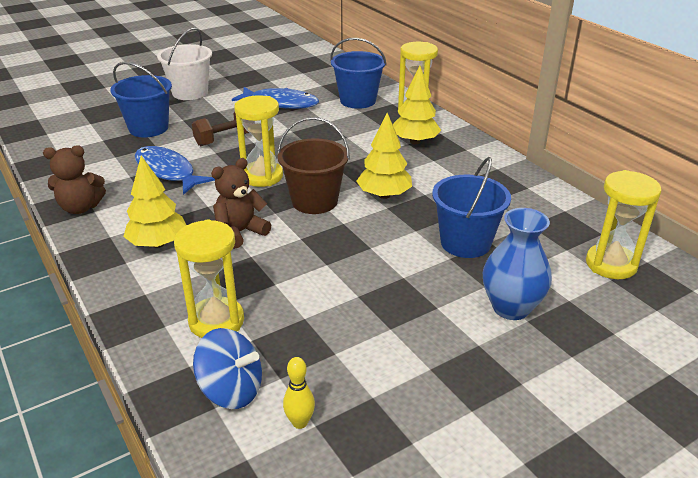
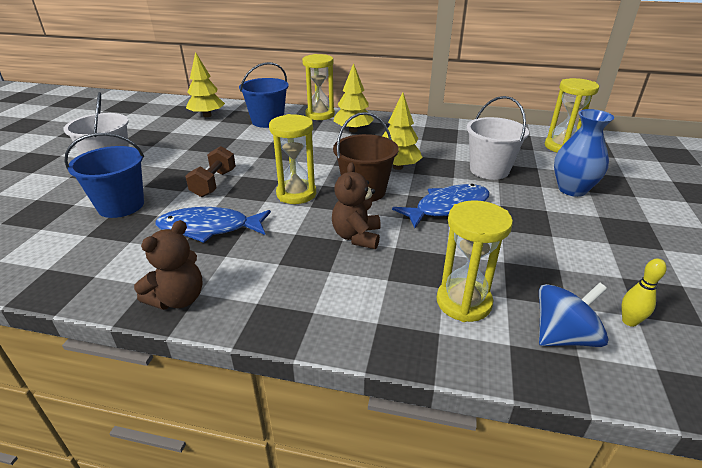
camera: 45 degrees left, 0 degrees up
yellow tree [123,156,186,248] -> yellow tree moved to [186,52,225,117]
blue fish [232,87,319,109] -> blue fish moved to [392,184,490,228]
blue bucket [432,157,511,258] -> white bucket [466,96,529,180]

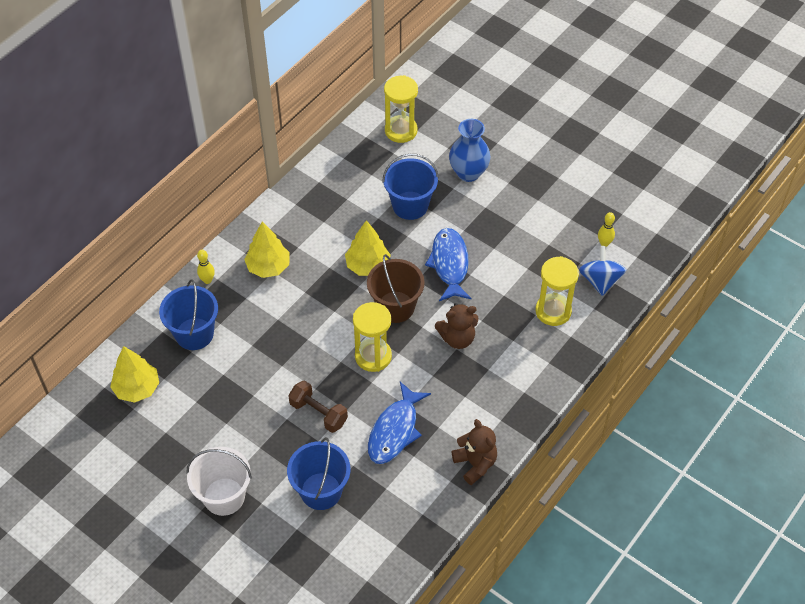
camera: 65 degrees left, 20 degrees up
yellow hourglass [302,54,335,120] -> yellow bowling pin [197,250,215,284]
brown teddy bear [332,162,381,249] -> brown teddy bear turned 45 degrees counterclockwise [435,303,478,349]
white bucket [466,96,529,180] -> blue bucket [382,154,439,220]

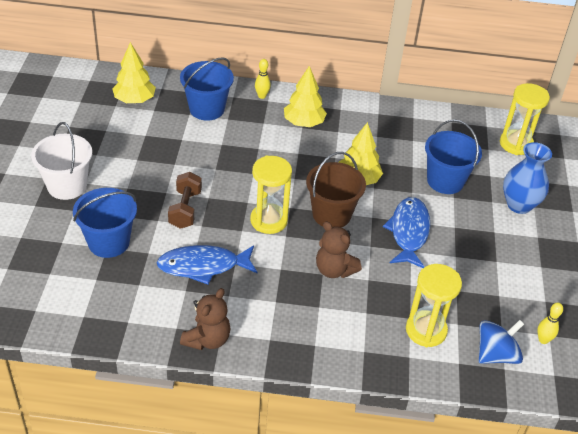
camera: 55 degrees right, 10 degrees down
blue fish [425,228,472,301] -> blue fish turned 45 degrees counterclockwise [383,197,430,268]

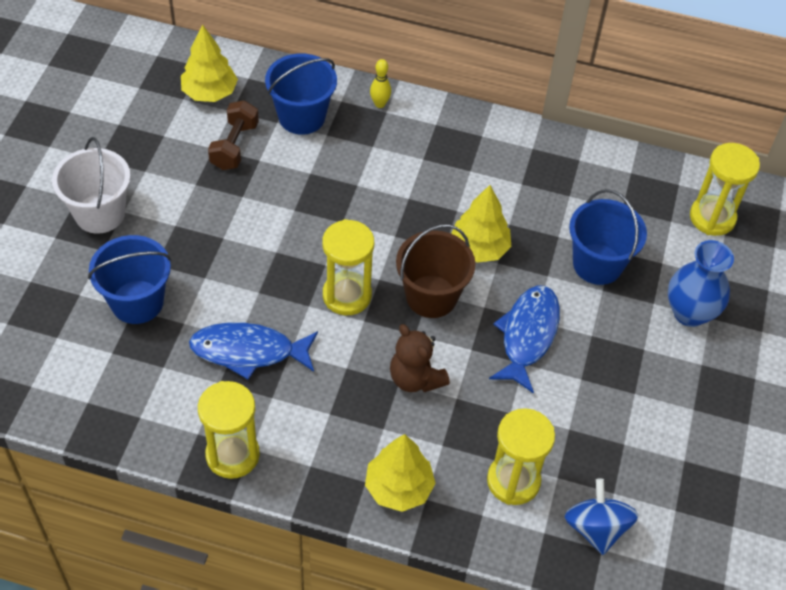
camera: 10 degrees right, 10 degrees up
brown dumbbell [168,172,202,229] -> brown dumbbell moved to [208,100,259,170]
brown teddy bear [180,288,231,350] -> yellow hourglass [198,381,260,479]
yellow tree [284,66,327,127] -> yellow tree moved to [365,434,436,512]
blue spinning top [479,320,524,364] -> blue spinning top turned 75 degrees counterclockwise [564,478,638,555]
yellow bowling pin [537,302,563,344] -> none

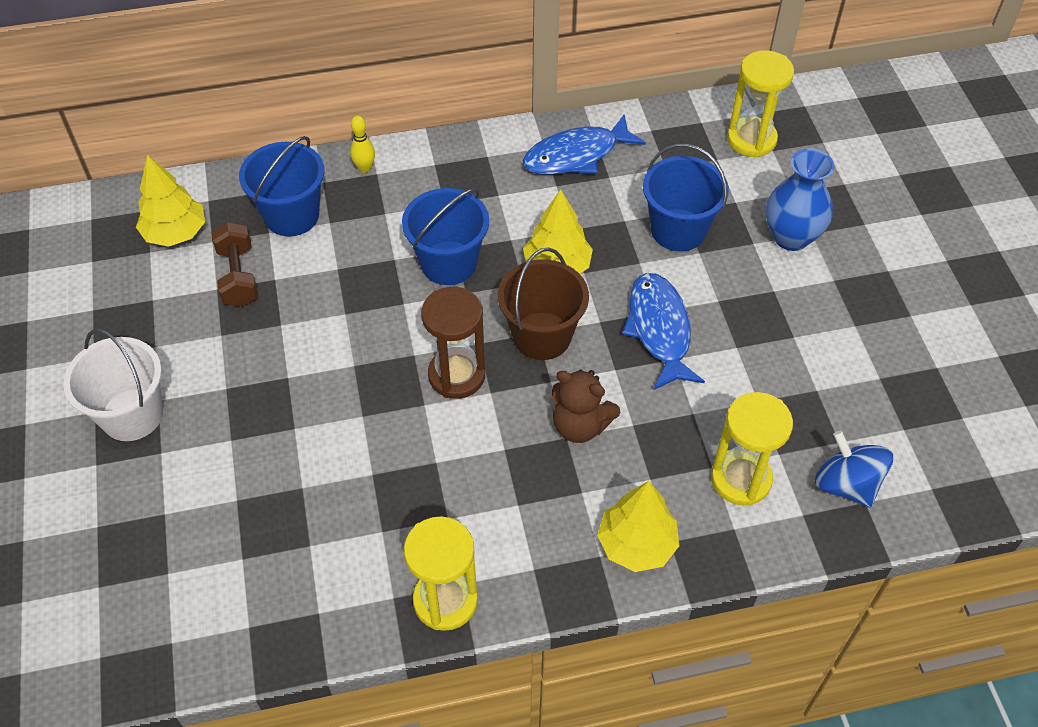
camera: 25 degrees left, 0 degrees up
blue bucket [88,235,171,324] -> blue bucket moved to [402,188,489,285]
blue fish [189,323,318,379] -> blue fish moved to [523,114,646,175]
yellow hourglass [322,219,374,315] -> brown hourglass [421,287,485,399]

